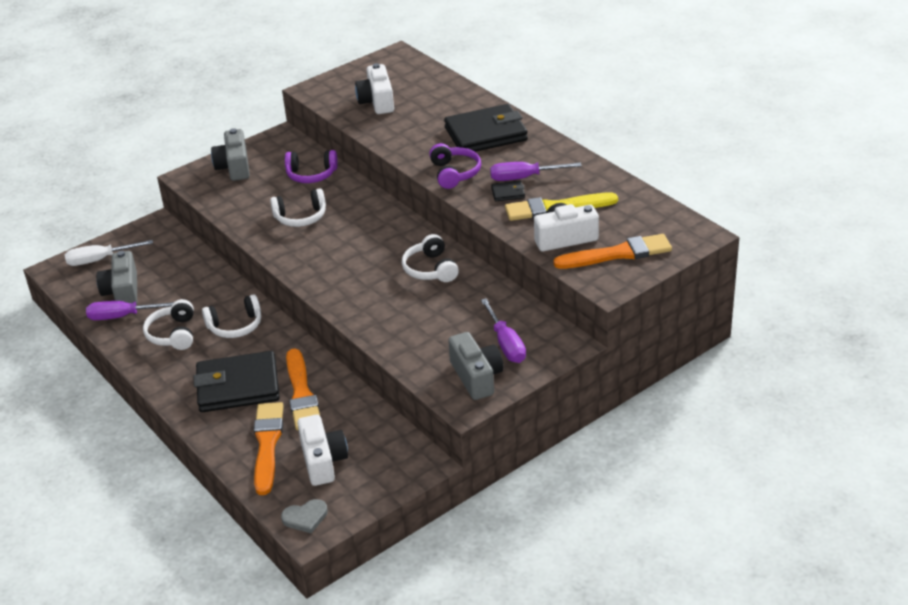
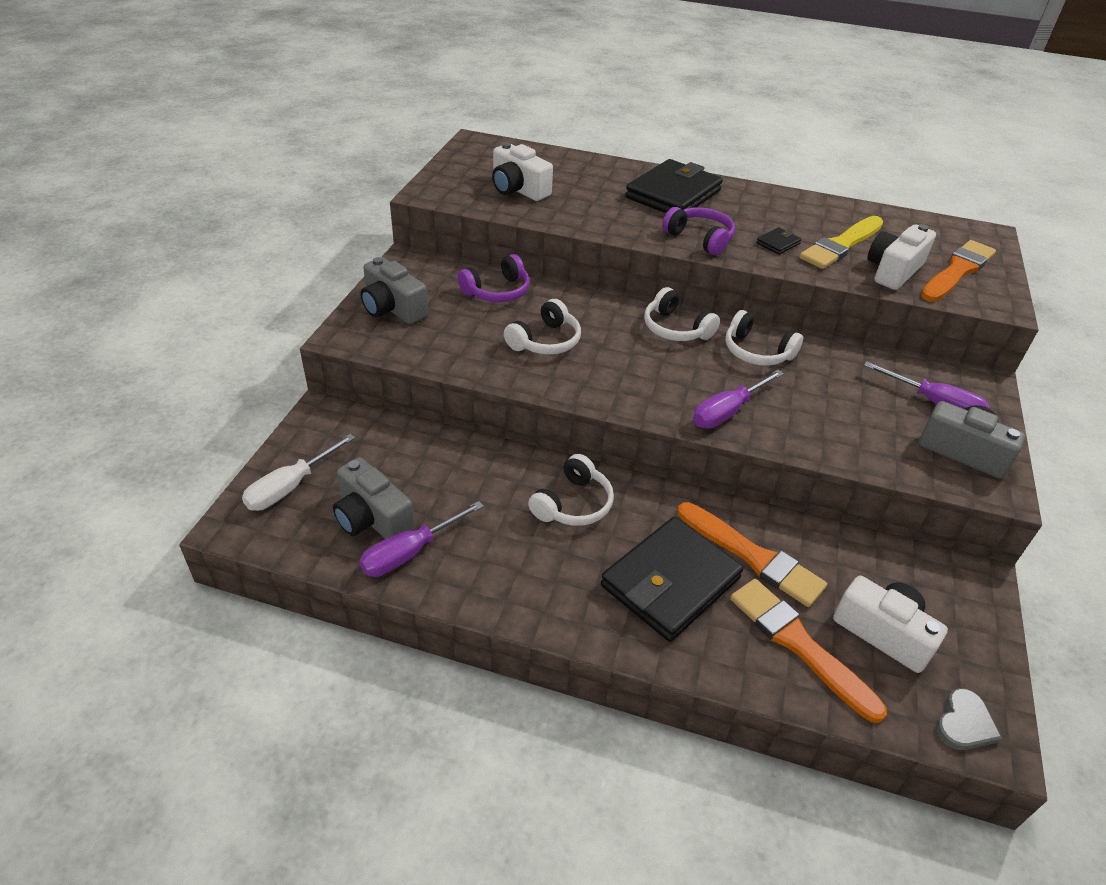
camera: 40 degrees left, 5 degrees up
white headphones [143,299,194,350] -> white headphones moved to [644,287,720,341]
purple screwdriver [490,162,582,181] -> purple screwdriver moved to [693,370,784,429]

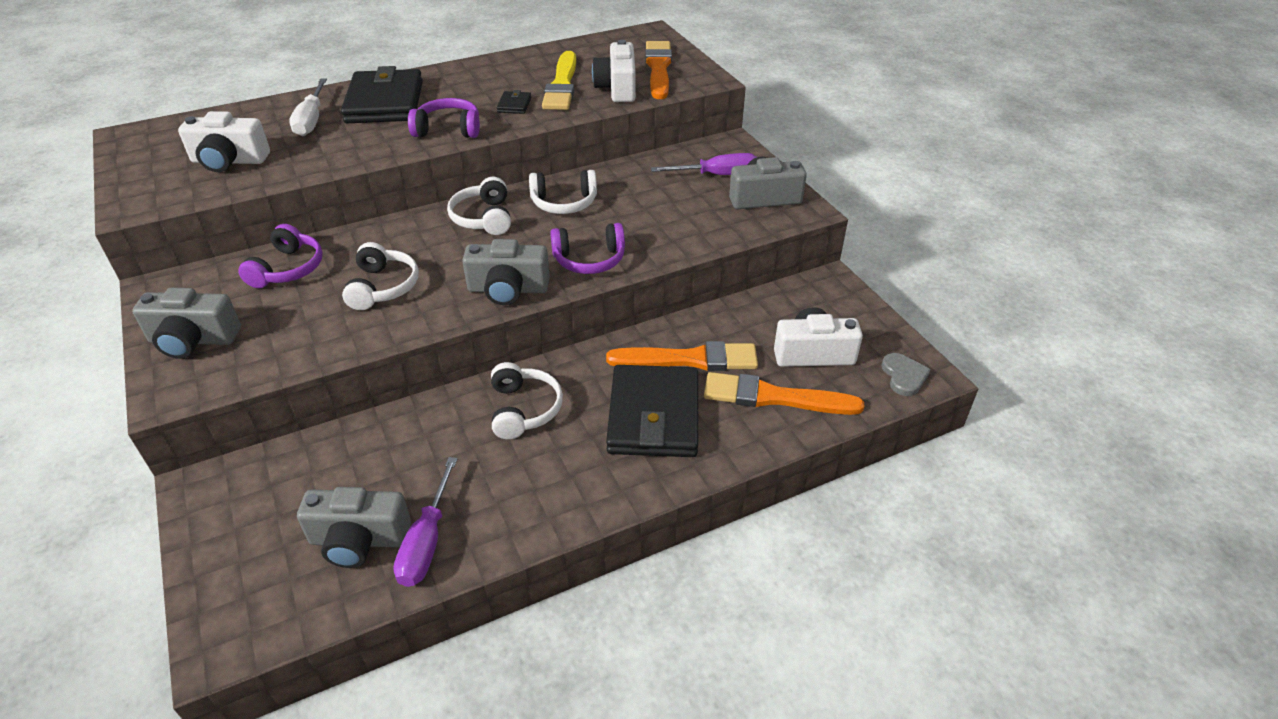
camera: 40 degrees left, 0 degrees up
white screwdriver [242,434,355,511] -> white screwdriver moved to [289,79,327,136]
white headphones [644,287,720,341] -> white headphones turned 75 degrees clockwise [447,177,511,235]
purple screwdriver [693,370,784,429] -> purple headphones [550,223,625,274]
none -> grey camera [462,239,550,305]

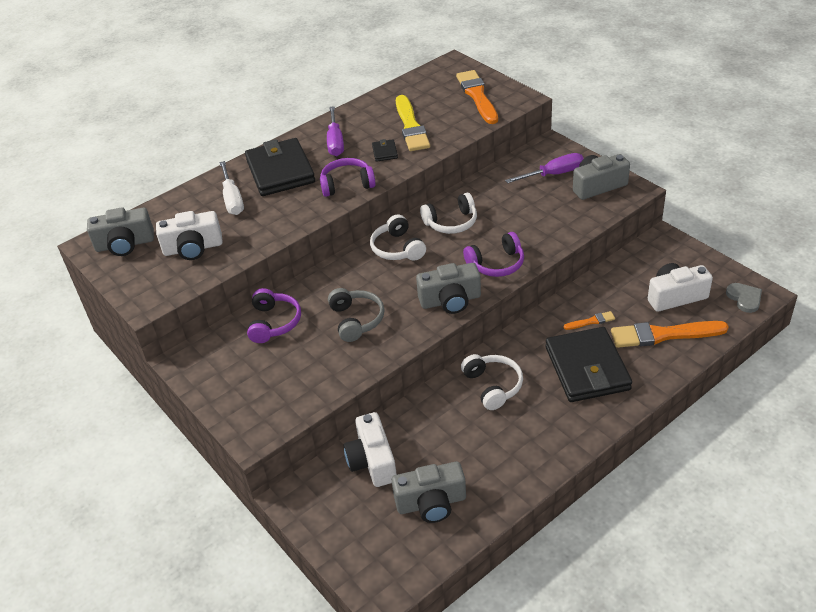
camera: 10 degrees left, 0 degrees up
grey camera [132,288,241,359] -> grey camera moved to [87,207,154,256]
white headphones [342,242,419,310] -> grey headphones [328,288,384,342]
purple screwdriver [393,457,457,587] -> purple screwdriver moved to [327,106,344,156]
white camera [592,40,636,102] -> white camera moved to [344,412,397,487]
orange brush [606,341,758,371] -> orange brush [563,311,615,330], size x0.47

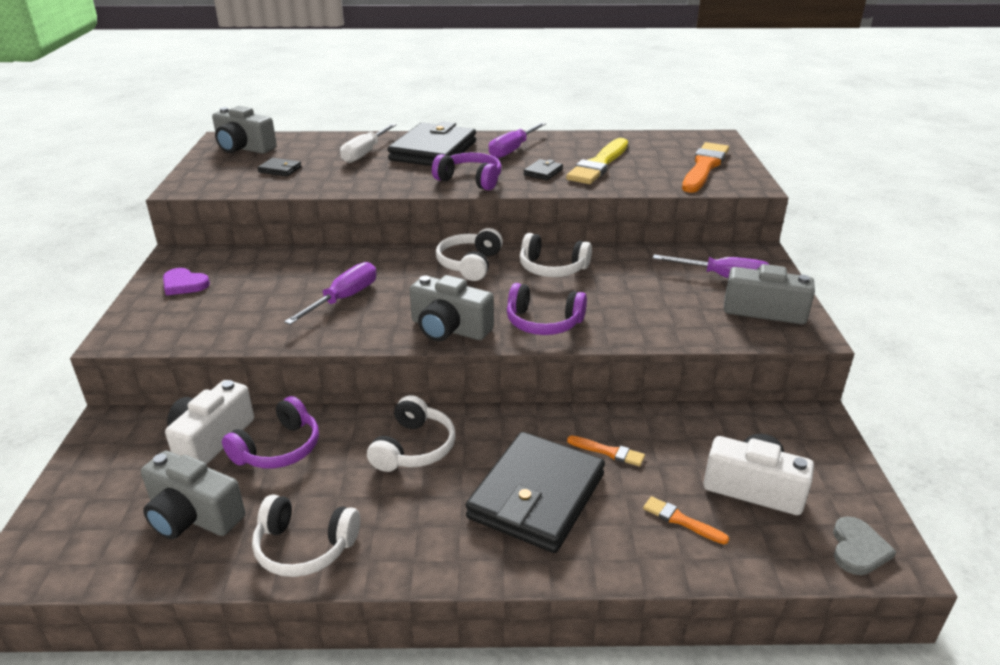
camera: 35 degrees right, 10 degrees down
white camera [156,211,223,260] -> black wallet [258,158,301,176]
purple headphones [247,288,301,343] -> purple headphones moved to [222,396,319,469]
grey headphones [328,288,384,342] -> purple screwdriver [284,262,376,325]
orange brush [611,321,729,348] -> orange brush [643,496,729,544], size x0.47
none -> purple heart [163,268,210,296]
none -> white headphones [252,494,360,577]

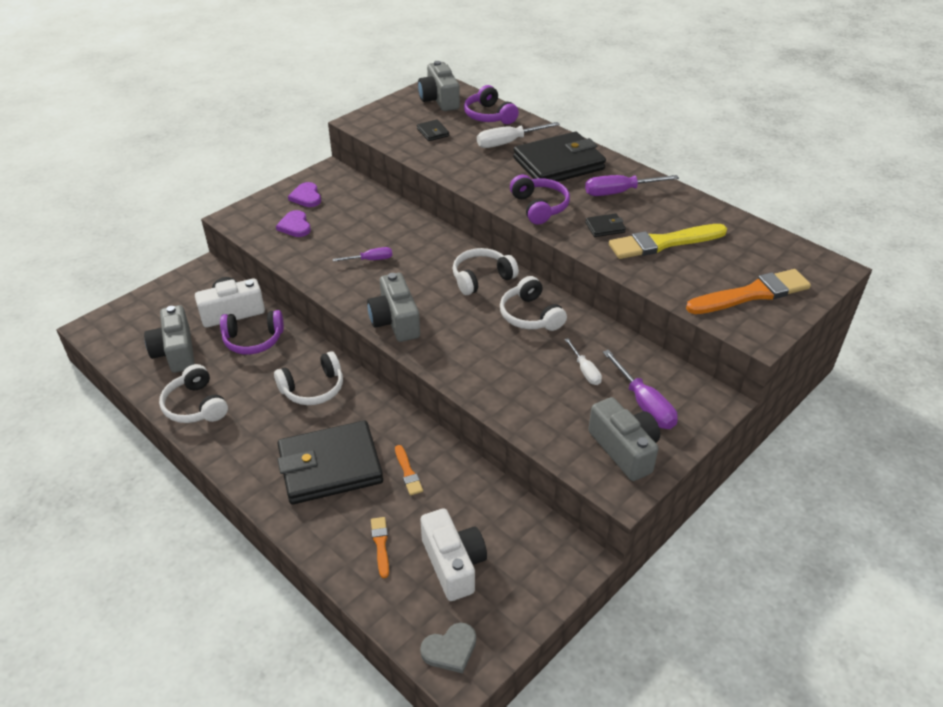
camera: 45 degrees right, 10 degrees up
purple screwdriver [284,262,376,325] -> purple screwdriver [333,247,392,262], size x0.61
purple headphones [507,283,587,335] -> purple headphones moved to [464,85,519,124]
none -> purple heart [276,210,311,237]
none -> white screwdriver [565,338,602,385]

